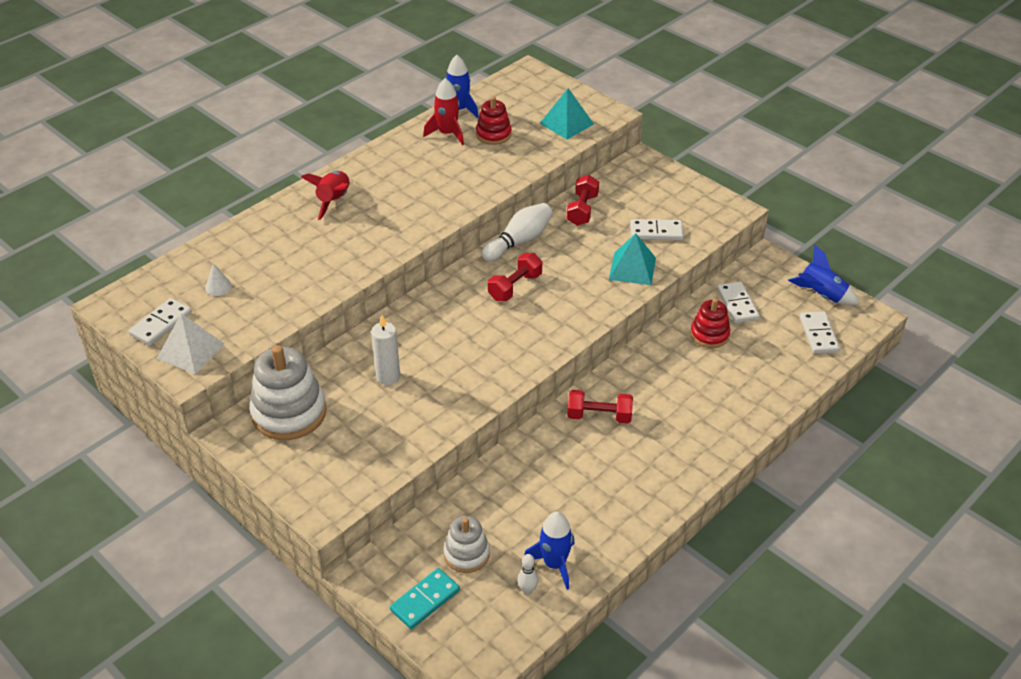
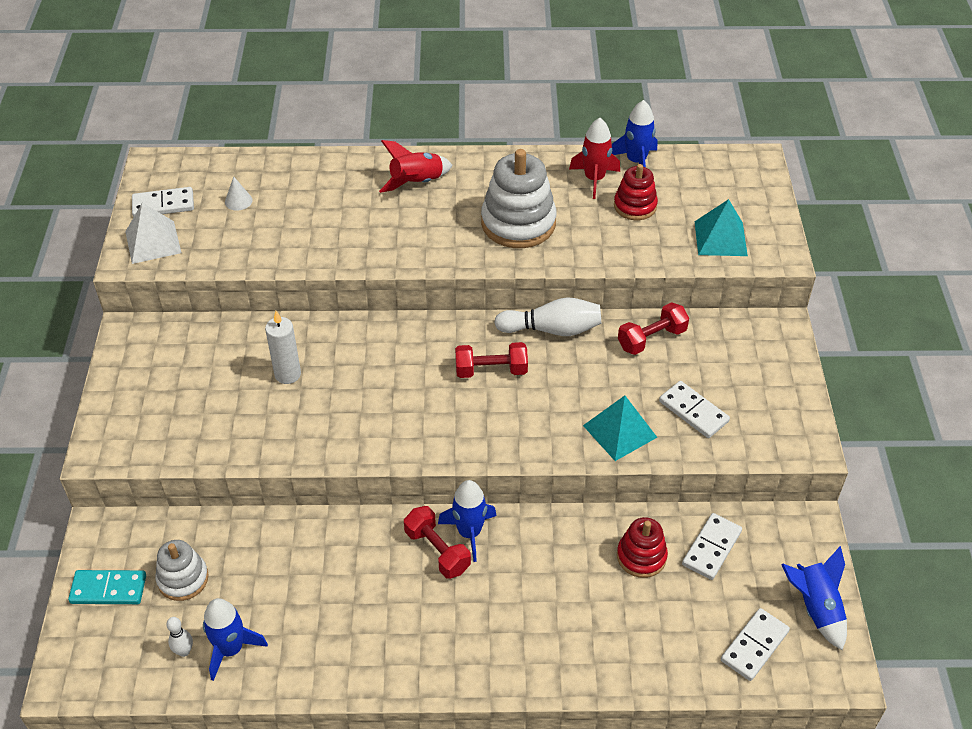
camera: 45 degrees right, 5 degrees up
white stacking toy [249,345,327,440] -> white stacking toy moved to [481,149,557,248]
none -> blue rocket [438,480,497,562]

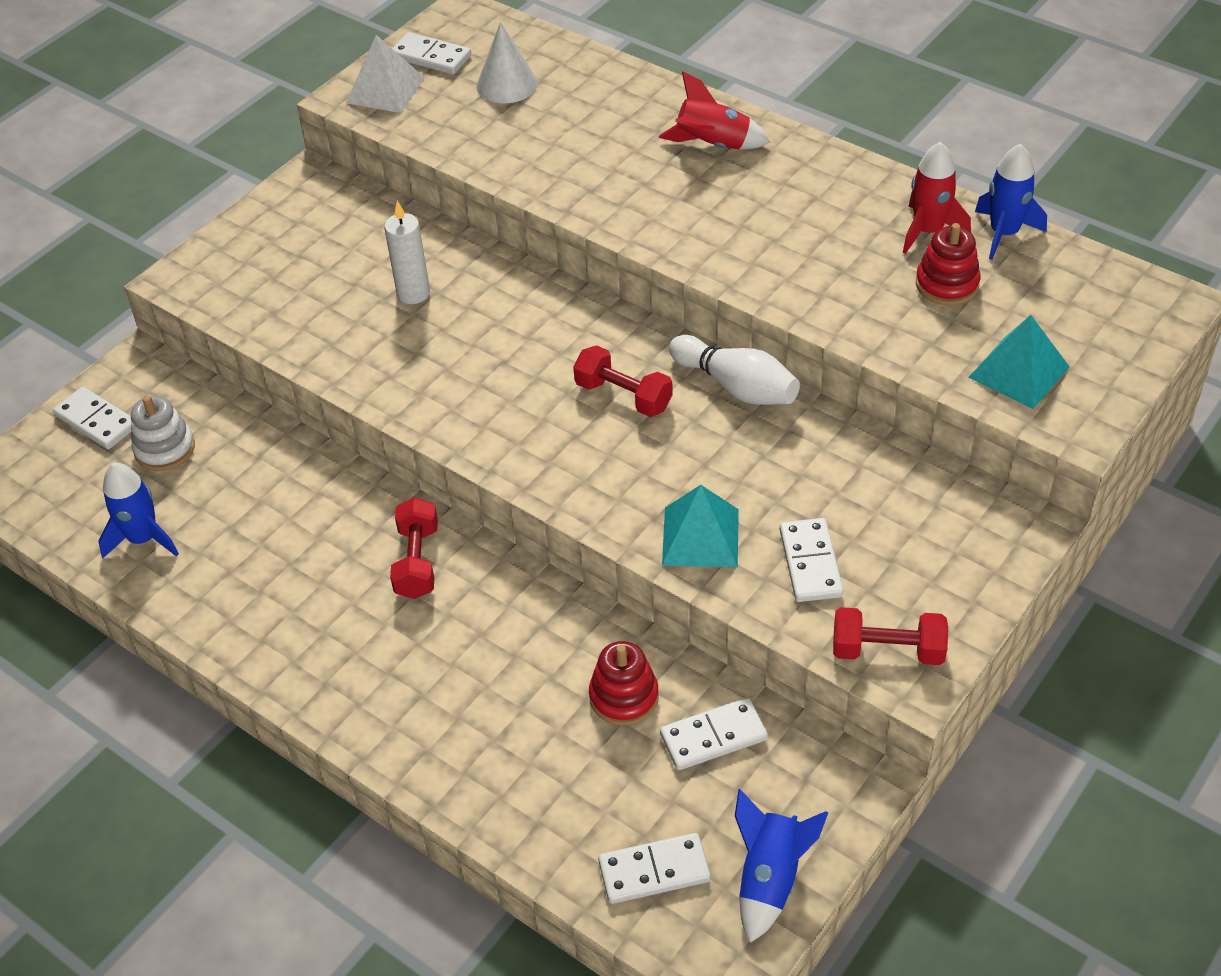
camera: 40 degrees right, 0 degrees up
turquoise domino [68,570,146,604] -> white domino [53,387,132,449]
white bowling pin [166,617,193,657] -> none
white cone [225,177,253,211] -> white cone [476,22,538,103], size x1.76
blue rocket [438,480,497,562] -> none
white stacking toy [481,149,557,248] -> none
red dumbbell [618,302,689,355] -> red dumbbell moved to [833,607,948,665]

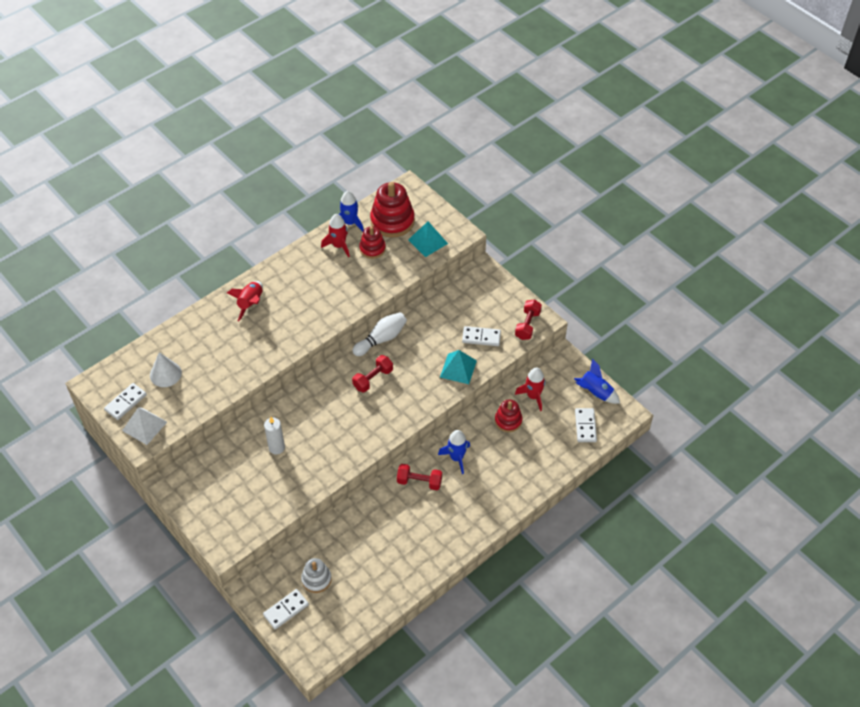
camera: 80 degrees left, 5 degrees up
blue rocket [98,463,179,558] -> blue rocket moved to [438,430,470,474]
white domino [660,698,768,770] -> red rocket [515,368,545,411]
none -> red stacking toy [370,182,415,238]

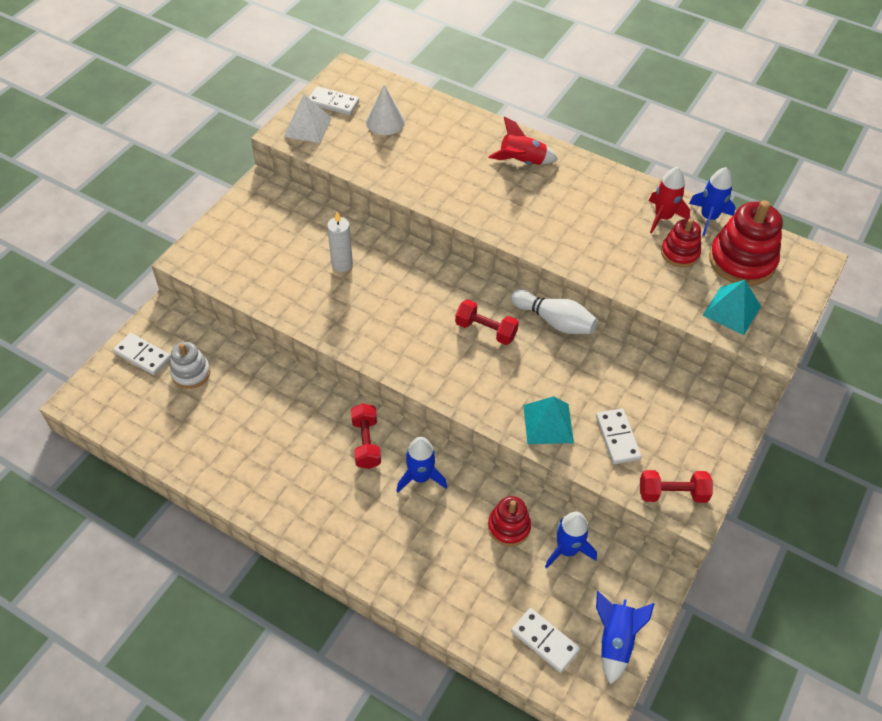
camera: 70 degrees right, 0 degrees up
red rocket [515,368,545,411] -> blue rocket [545,512,597,569]
white domino [575,408,597,442] -> white domino turned 60 degrees clockwise [511,608,580,673]

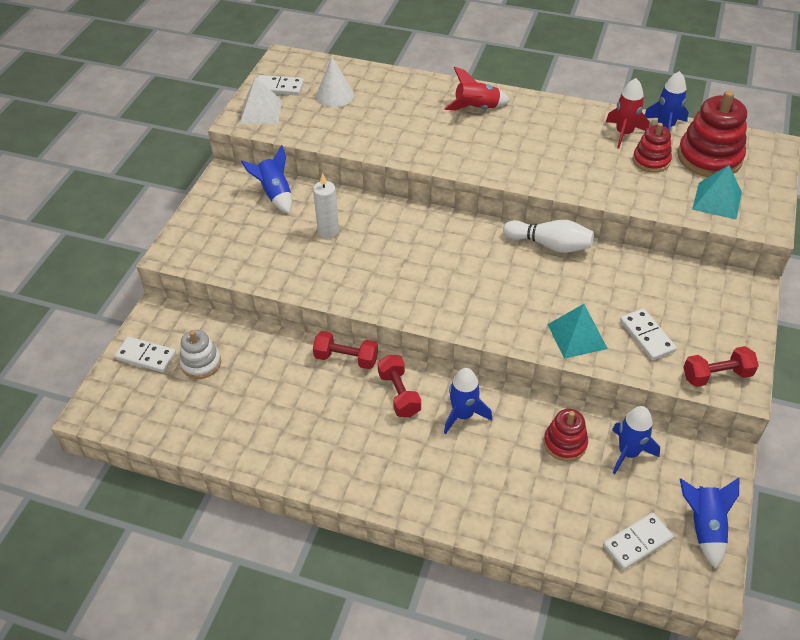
camera: 10 degrees left, 5 degrees down
red dumbbell [455,299,519,345] -> red dumbbell moved to [313,331,378,369]
white domino [511,608,580,673] -> white domino turned 60 degrees counterclockwise [603,513,674,570]
none -> blue rocket [241,145,292,213]

